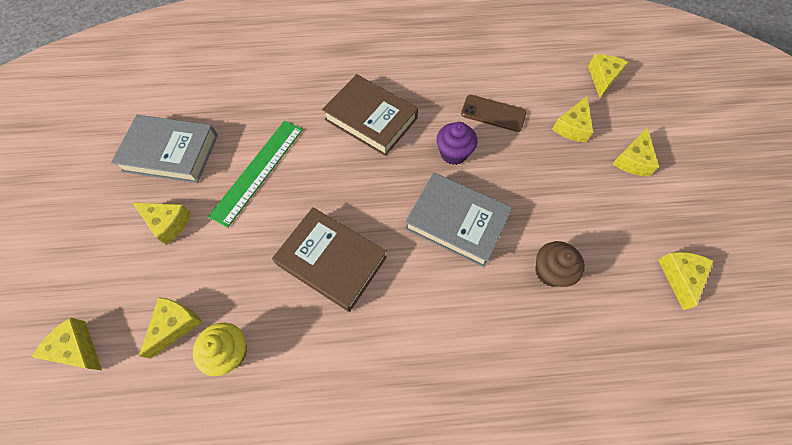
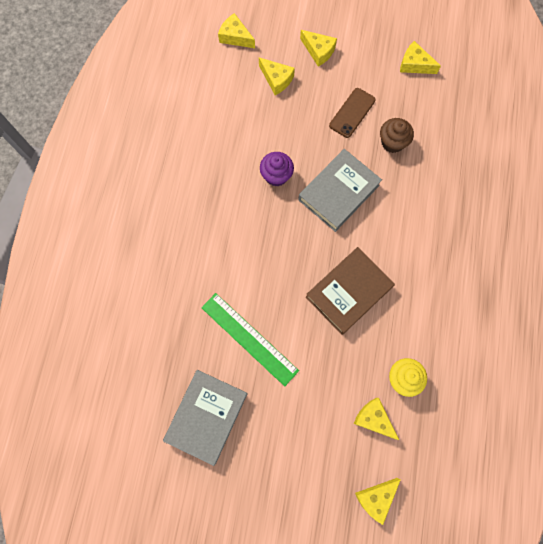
camera: 75 degrees left, 10 degrees up
yellow cheese [133,203,191,245] -> none
brown book [322,74,418,156] -> none
brown phone [461,95,527,132] -> brown phone moved to [329,88,376,138]

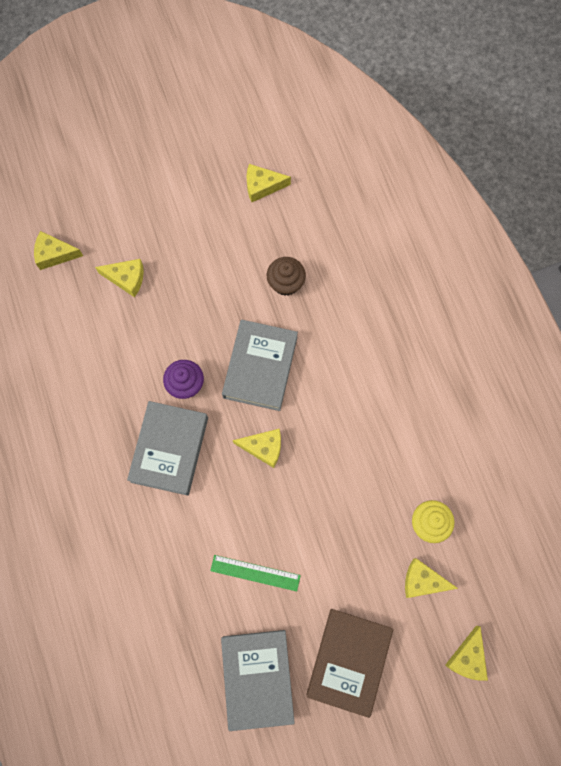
camera: 30 degrees left, 0 degrees up
green ruler [201,293,299,386] -> green ruler [210,555,301,591], size x0.66
yellow cheese [300,30,337,67] -> yellow cheese moved to [233,429,281,468]
brown book [306,247,395,335] -> brown book moved to [306,609,393,718]
brown phone [329,88,376,138] -> none
none -> grey book [127,401,208,496]

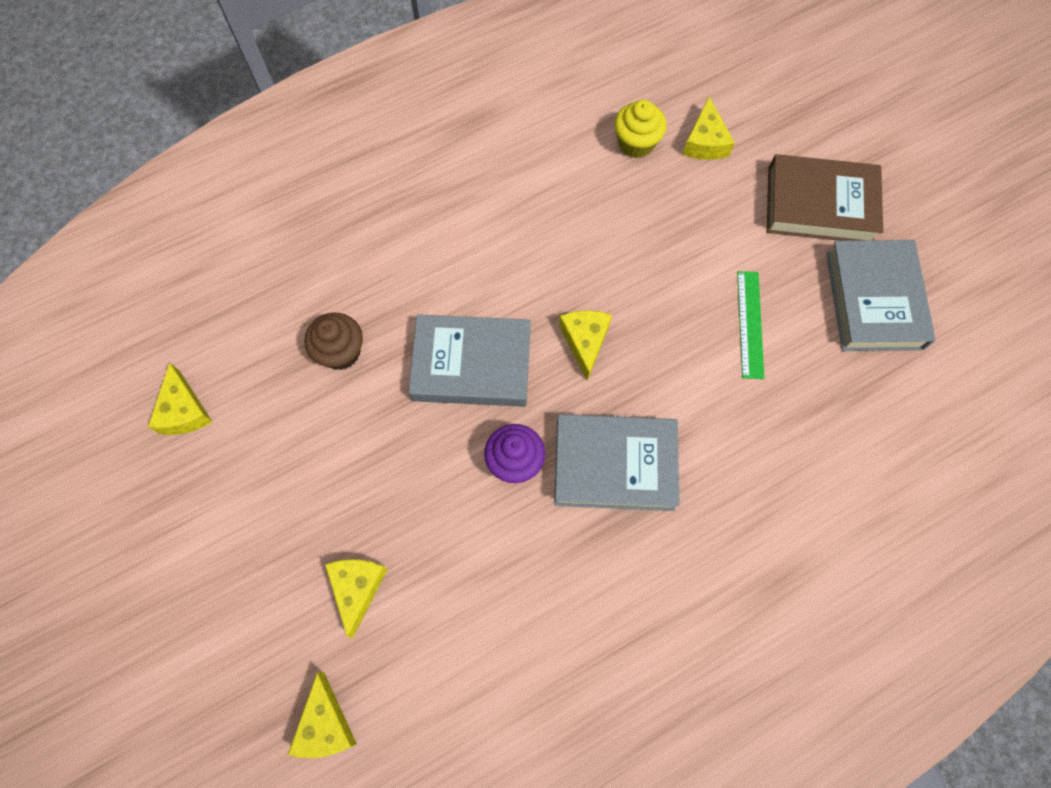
camera: 100 degrees left, 5 degrees down
grey book [221,630,295,731] -> grey book turned 75 degrees counterclockwise [826,240,936,351]
yellow cheese [445,626,488,681] -> none

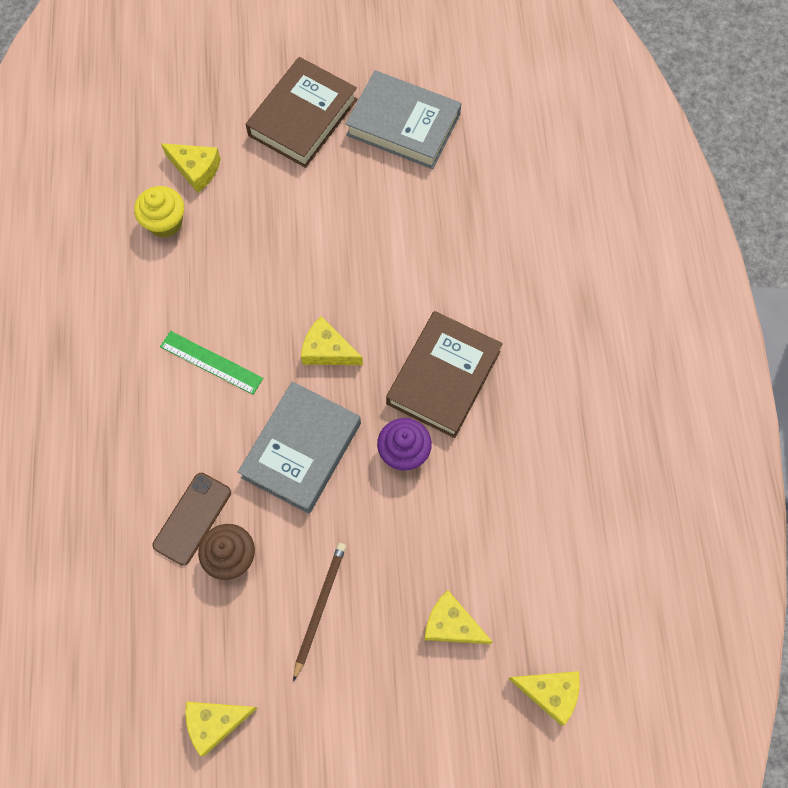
camera: 65 degrees left, 0 degrees up
yellow cheese [148,363,213,435] -> yellow cheese turned 150 degrees clockwise [185,702,257,756]
grey book [554,414,680,511] -> brown book [386,311,503,438]
green ruler [737,271,764,379] -> green ruler moved to [160,331,263,395]
none -> brown phone [153,473,231,566]
none -> brown pencil [293,543,346,682]

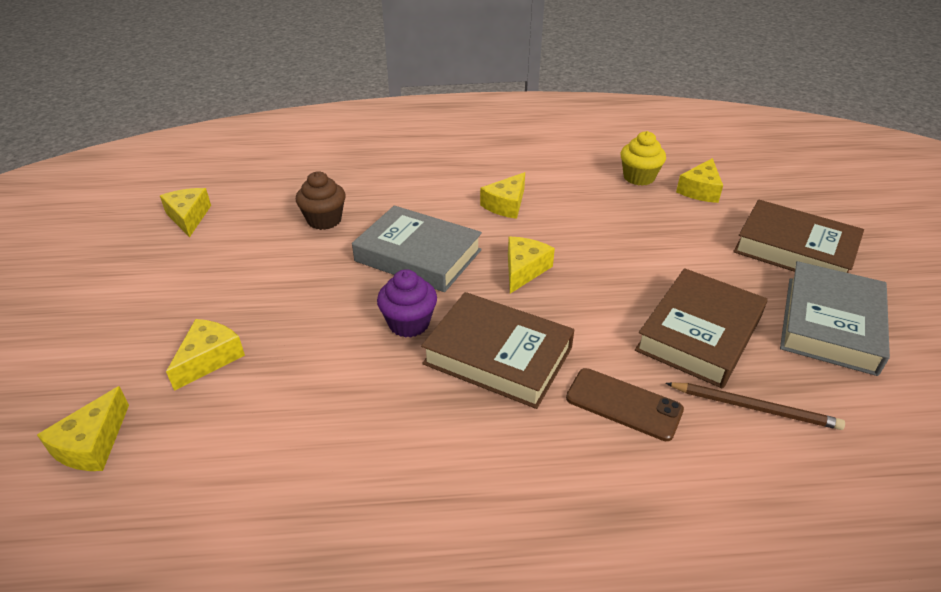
camera: 90 degrees right, 30 degrees down
brown phone [153,473,231,566] -> brown phone moved to [566,368,684,441]
green ruler [160,331,263,395] -> yellow cheese [480,172,525,219]
brown pencil [293,543,346,682] -> brown pencil moved to [666,382,845,430]
none -> brown book [635,268,767,388]

